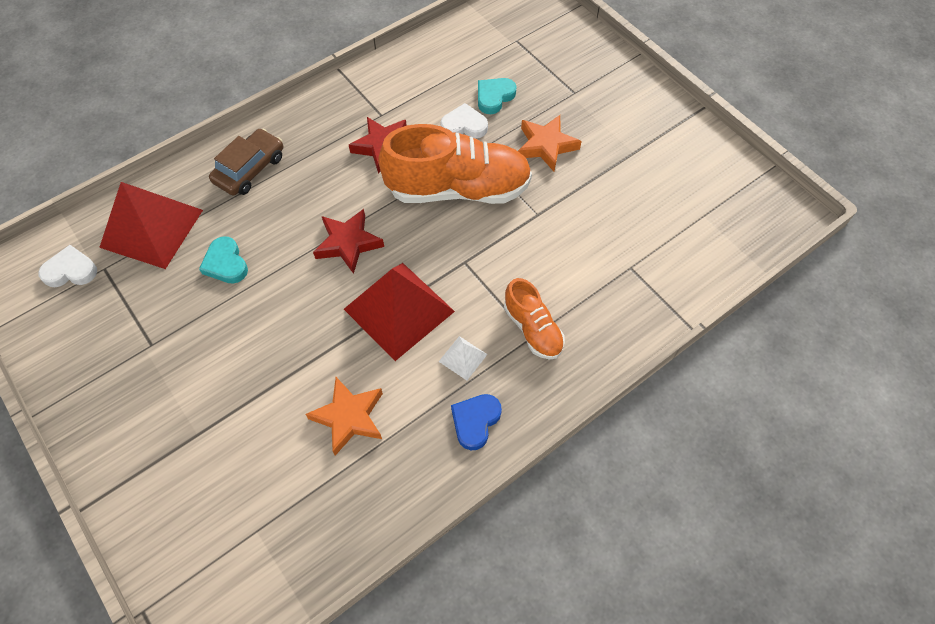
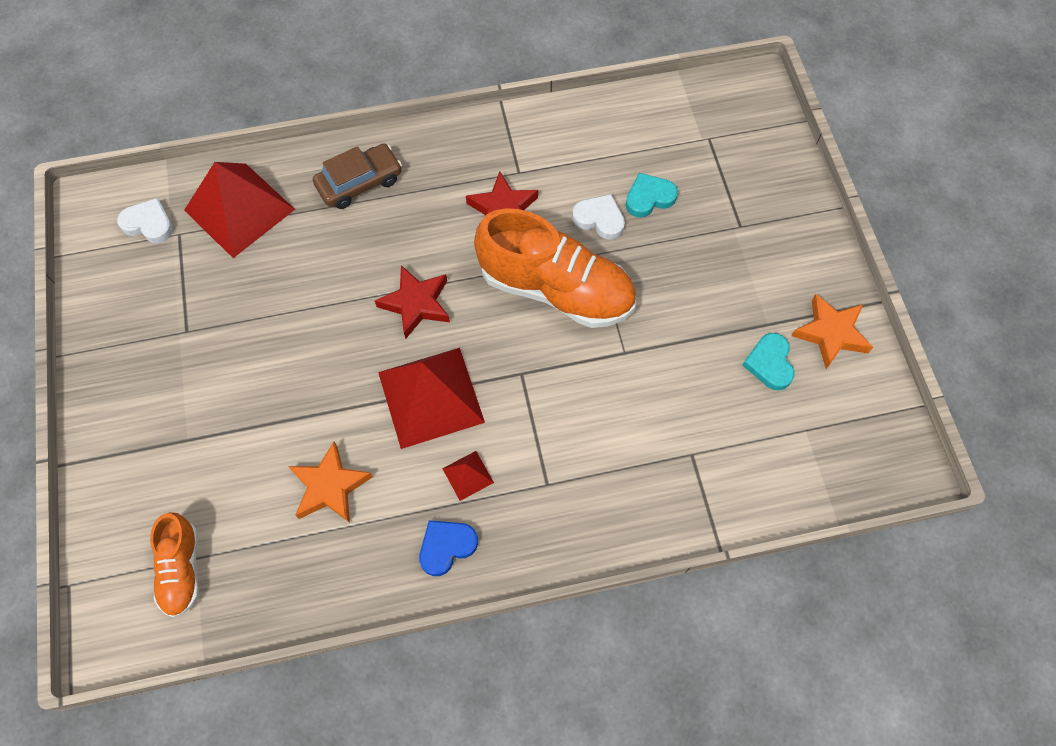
camera: 25 degrees right, 5 degrees up
turquoise heart [199,236,248,284] -> turquoise heart moved to [742,333,795,390]
white pyramid [439,336,488,380] -> red pyramid [442,451,494,501]
orange shoe [504,278,565,360] -> orange shoe moved to [150,512,199,618]
orange star [518,115,582,171] -> orange star moved to [792,294,873,369]

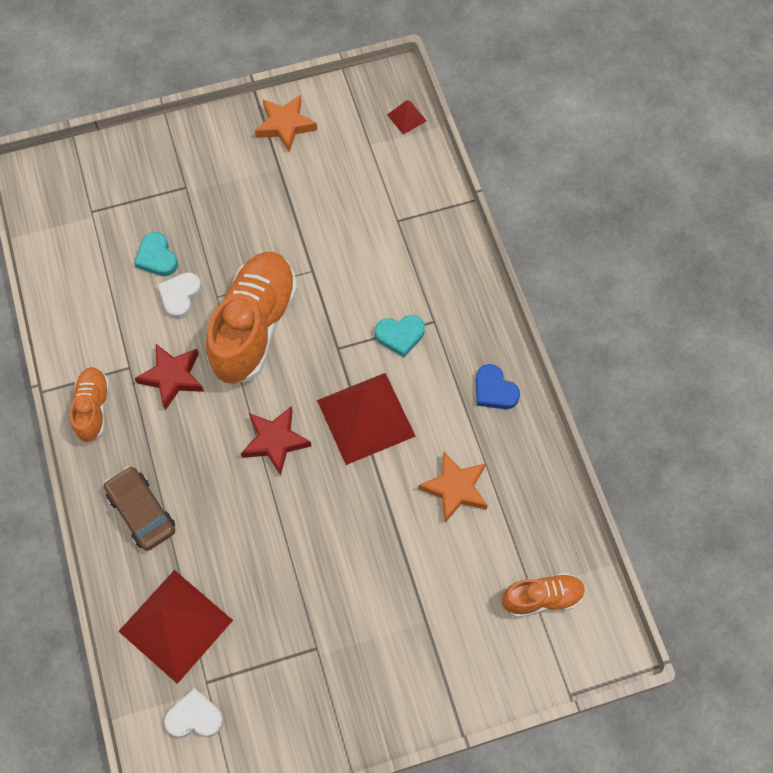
camera: 95 degrees left, 0 degrees up
white heart [117,198,173,243] -> white heart turned 75 degrees clockwise [164,688,224,738]
red pyramid [442,451,494,501] -> red pyramid moved to [387,100,426,135]
turquoise heart [742,333,795,390] -> turquoise heart moved to [375,315,425,357]
none -> orange shoe [70,367,110,442]

